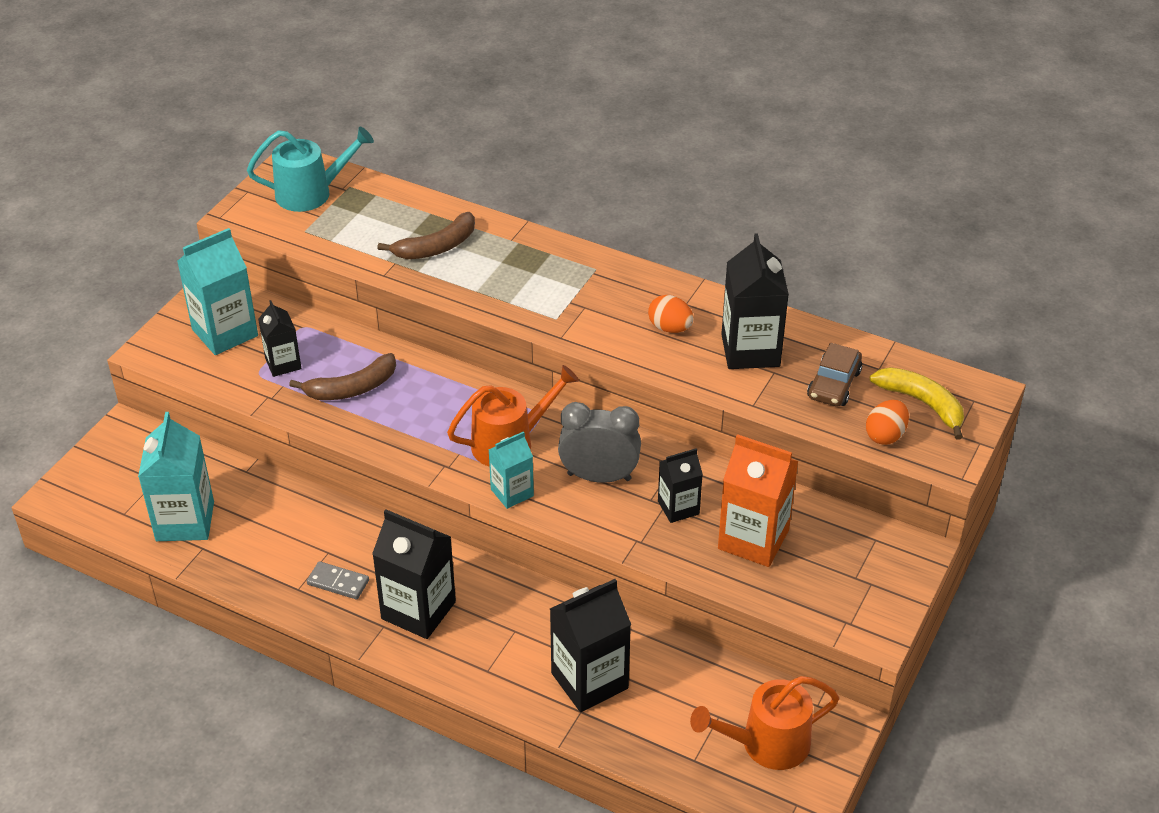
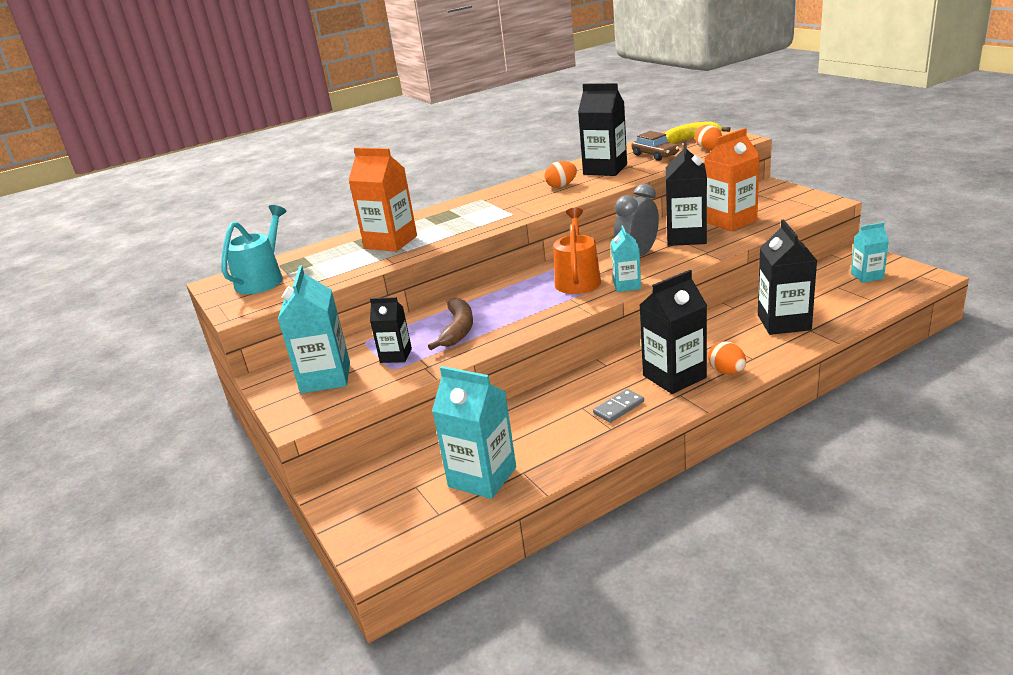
camera: 55 degrees left, 15 degrees down
brown banana [377,212,475,259] -> orange carton [348,147,417,252]
black carton [658,448,703,523] -> black carton [666,141,707,246], size x1.70
orange watering can [690,676,839,770] -> turquoise carton [851,222,889,283]
none -> orange egg [708,341,746,375]

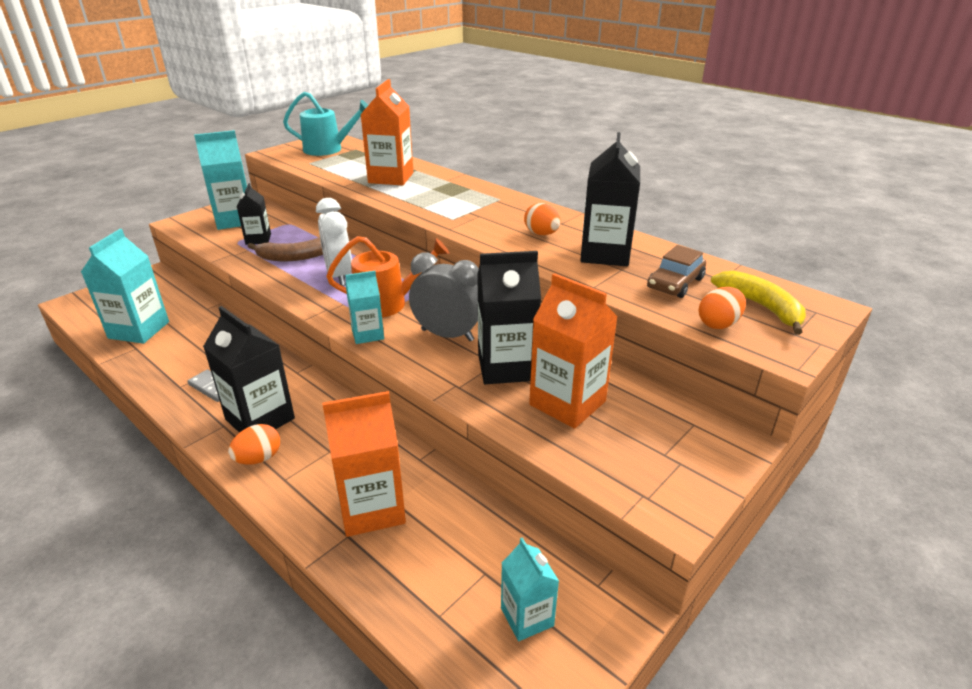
camera: 70 degrees right, 5 degrees up
black carton [758,219,817,335] -> orange carton [322,391,406,537]
none -> white clock [316,198,352,286]

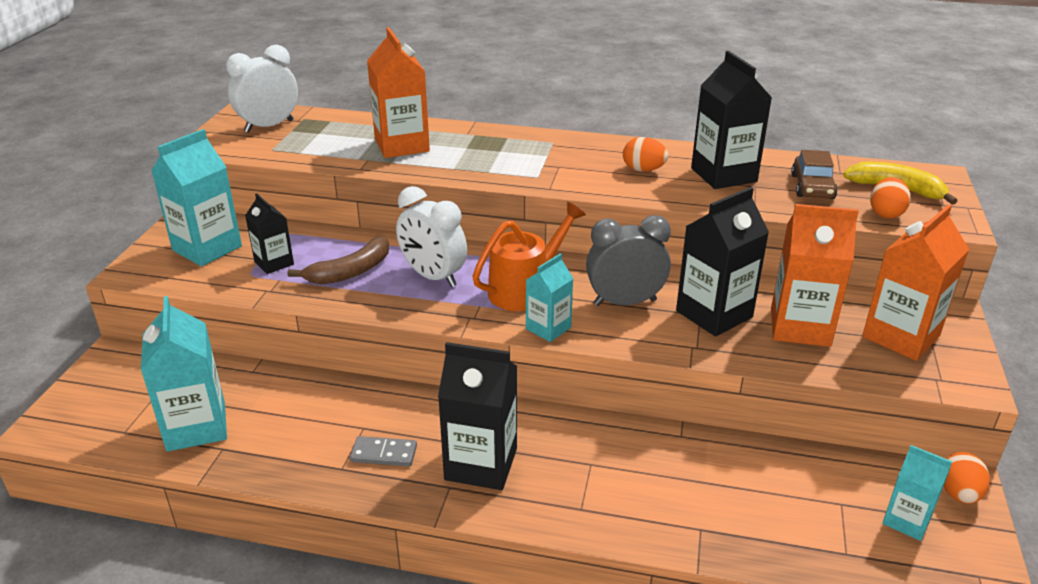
camera: 30 degrees left, 0 degrees up
orange egg [228,424,280,465] -> orange egg moved to [944,452,990,504]
turquoise watering can [283,92,368,156] -> white clock [226,45,298,133]
orange carton [322,391,406,537] -> orange carton moved to [862,204,969,361]

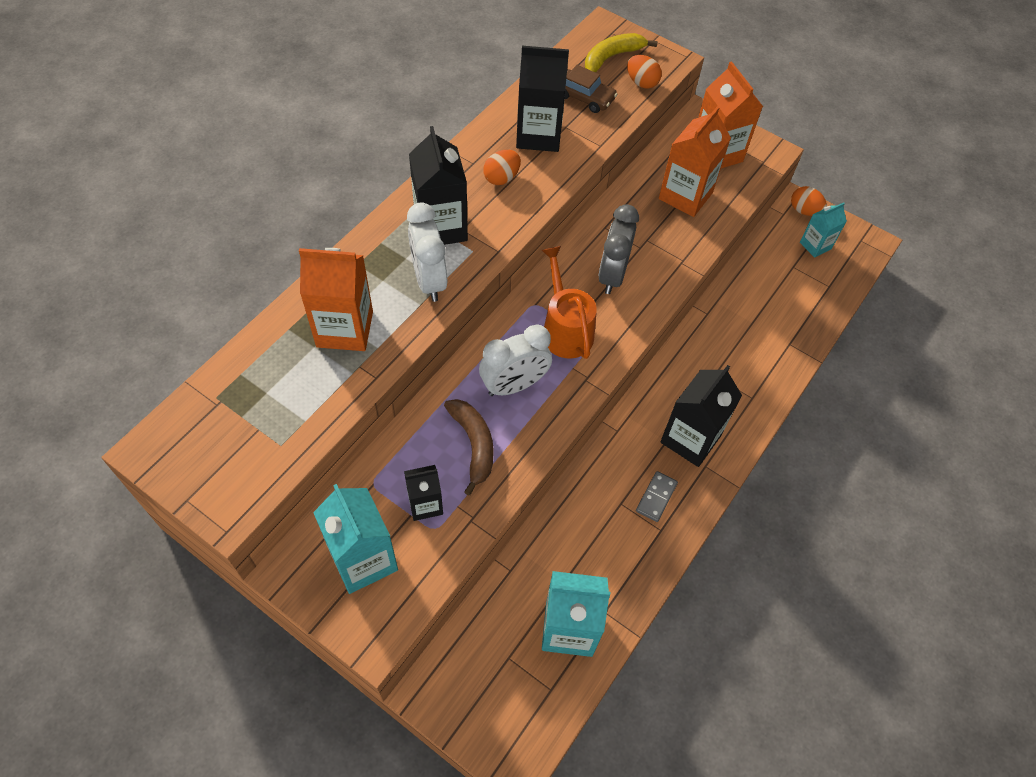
camera: 70 degrees left, 25 degrees up
white clock [226,45,298,133] -> white clock moved to [407,202,447,302]
turquoise carton [526,253,574,342] -> none
black carton [676,187,769,337] -> black carton moved to [409,126,468,245]

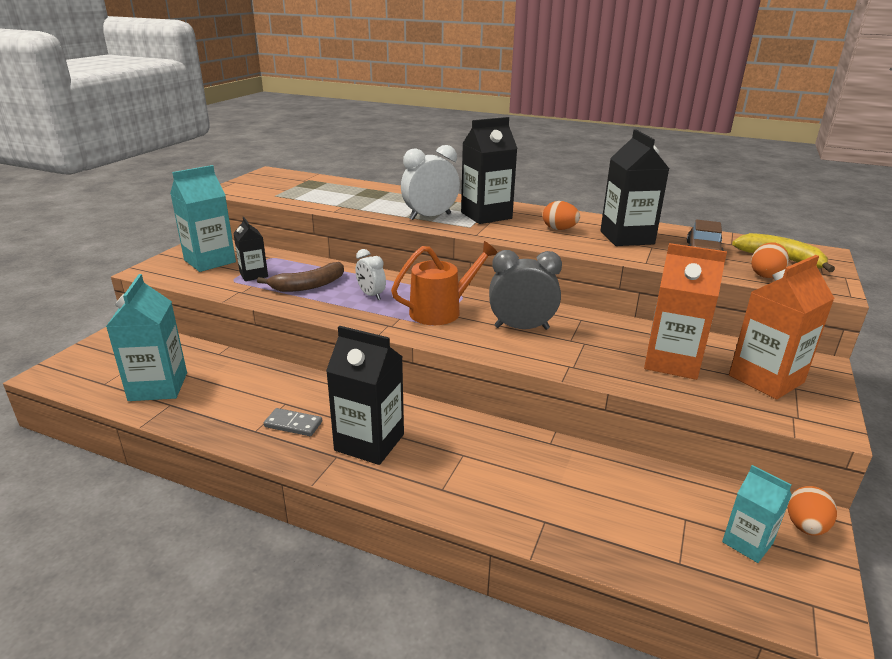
camera: 80 degrees right, 30 degrees down
orange carton [299,248,373,351] -> none
white clock [479,324,552,396] -> white clock [356,249,386,300], size x0.60

